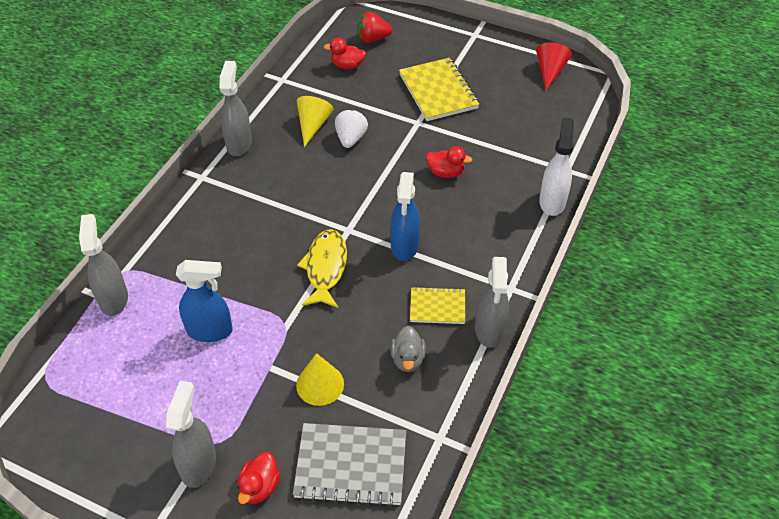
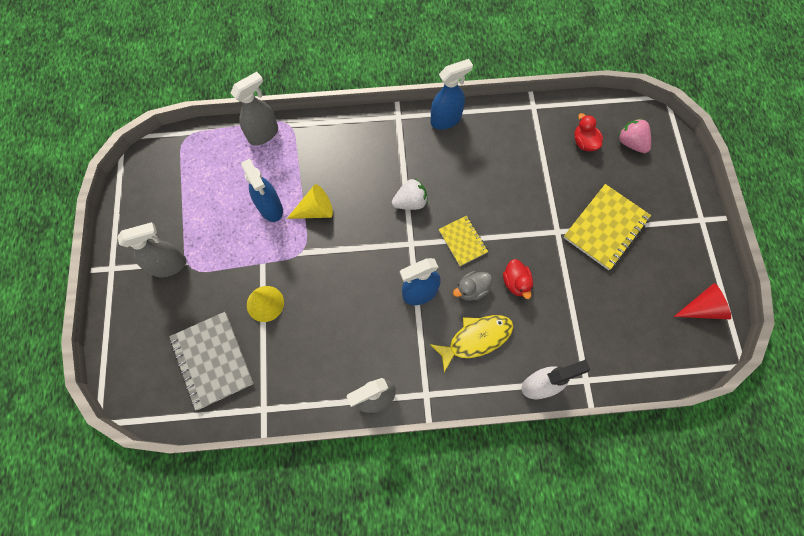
camera: 60 degrees right, 20 degrees up
grey spray bottle [220,61,252,156] -> blue spray bottle [430,59,473,129]
red duck [238,452,280,504] -> none
yellow cone [297,96,334,147] -> yellow cone moved to [287,184,333,219]
yellow fish [297,229,347,308] -> yellow fish moved to [430,315,513,372]
white strawberry [335,109,368,148] -> white strawberry moved to [392,179,428,210]
red strawberry [357,12,392,43] -> pink strawberry [618,118,651,153]
grey duck [390,326,426,372] -> grey duck moved to [453,271,492,301]
yellow notebook [410,287,465,324] -> yellow notebook moved to [439,216,488,266]

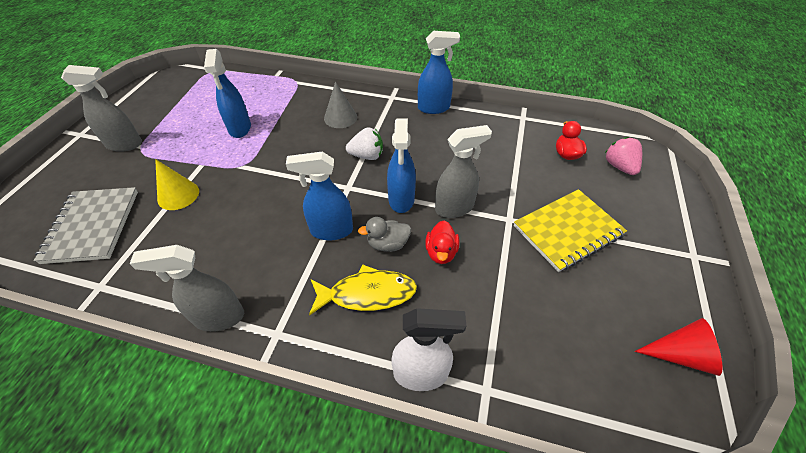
camera: 20 degrees right, 20 degrees down
grey spray bottle [230,72,278,145] -> grey spray bottle moved to [435,125,492,218]
yellow cone [287,184,333,219] -> none
yellow notebook [439,216,488,266] -> blue spray bottle [387,118,416,213]
none -> grey cone [324,82,357,128]

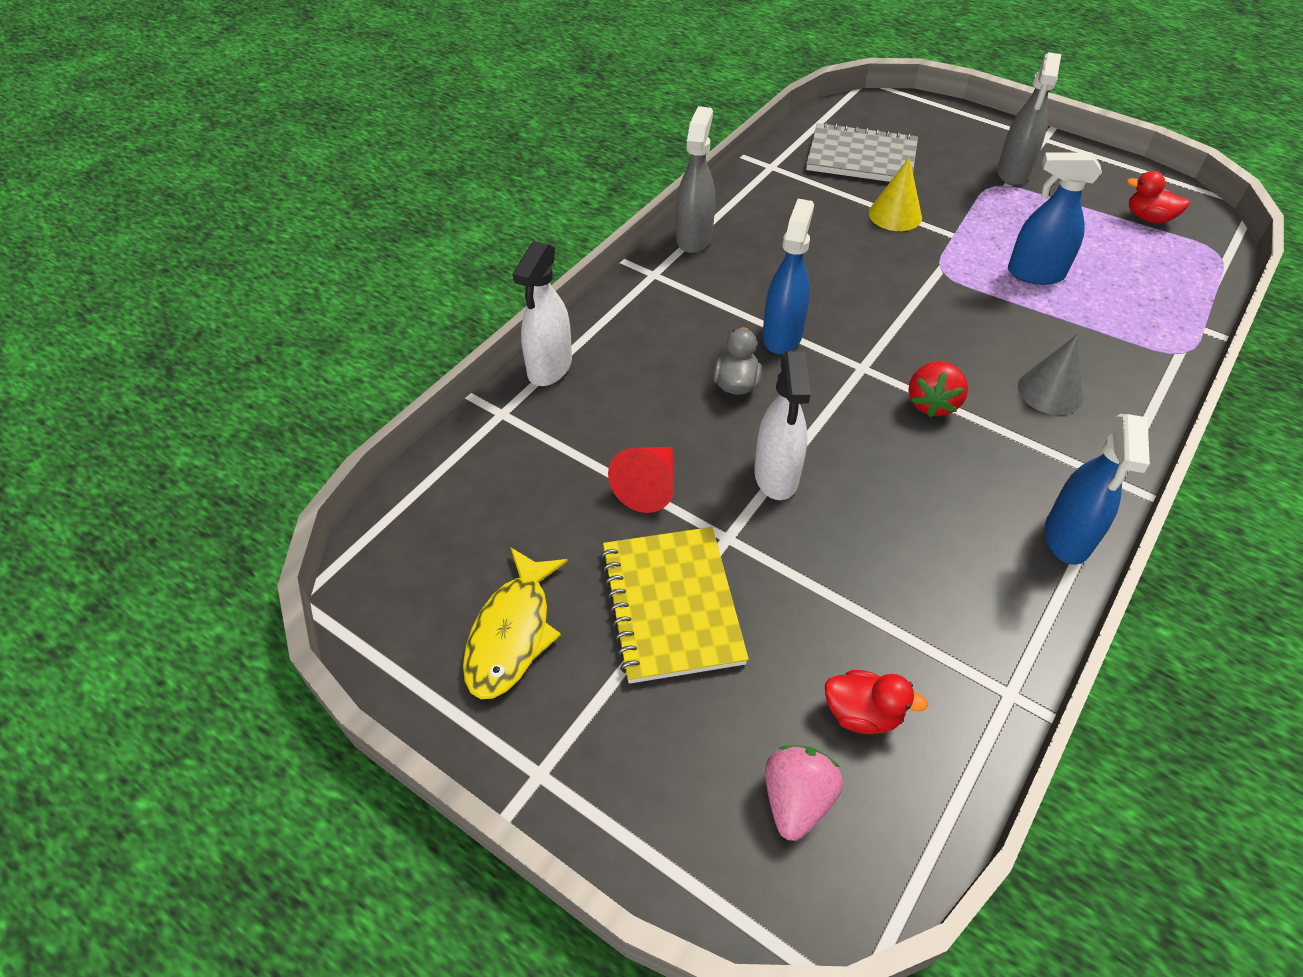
camera: 110 degrees right, 0 degrees up
yellow fish [309,264,417,315] -> yellow fish moved to [463,548,568,699]
white strawberry [346,127,383,160] -> red strawberry [908,361,968,417]
blue spray bottle [387,118,416,213] -> none
red duck [425,221,460,264] -> red duck moved to [1127,171,1190,223]
grey spray bottle [435,125,492,218] -> white spray bottle [754,351,811,500]
pink strawberry [605,137,642,175] -> pink strawberry turned 75 degrees counterclockwise [765,745,843,841]
red cone [635,318,722,376] -> red cone moved to [608,447,674,513]

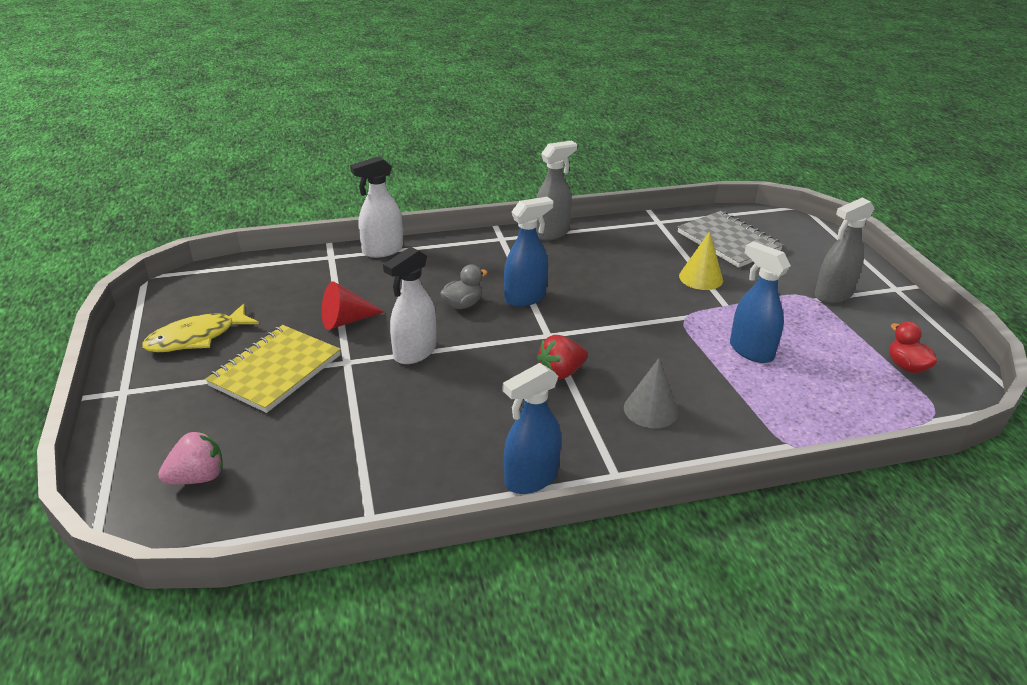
camera: 40 degrees right, 15 degrees down
red duck [825,670,928,734] -> none

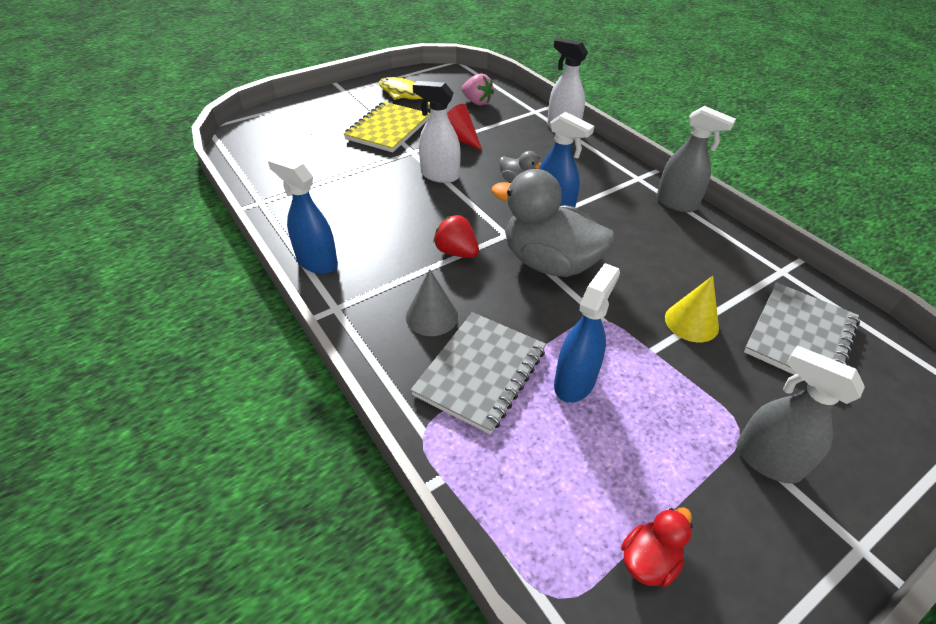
camera: 70 degrees right, 10 degrees up
pink strawberry [158,431,223,485] -> pink strawberry moved to [462,73,494,105]
yellow notebook [205,325,341,413] -> yellow notebook turned 75 degrees counterclockwise [343,102,430,152]
none -> grey notebook [411,312,546,434]
none -> grey duck [491,169,615,277]

